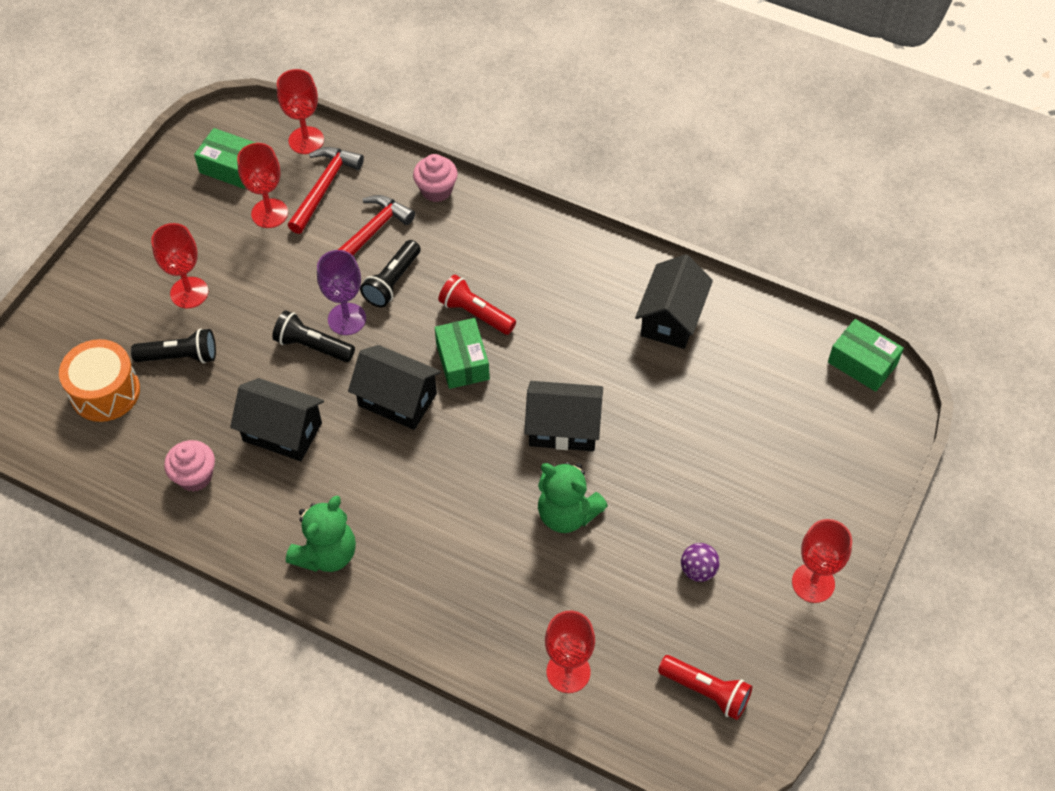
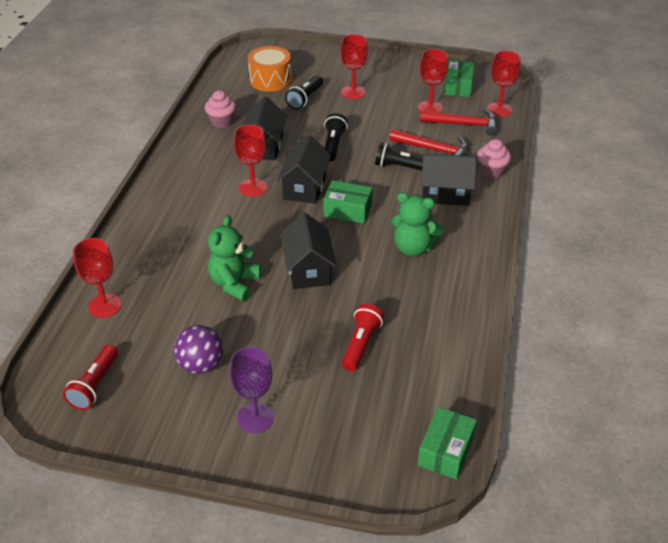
camera: 75 degrees right, 15 degrees down
black flashlight [131,329,216,364] -> black flashlight turned 45 degrees clockwise [285,75,323,109]
green teddy bear [286,495,356,572] -> green teddy bear moved to [390,193,443,256]
purple goblet [317,250,366,335] -> purple goblet moved to [229,347,274,433]
green box [435,318,490,389] -> green box turned 45 degrees clockwise [324,180,373,224]
red flashlight [438,275,516,335] -> red flashlight moved to [342,304,384,371]
black house [635,254,713,349] -> black house moved to [421,154,477,206]
purple ball [681,543,720,582] -> purple ball [174,325,223,374], size x1.52
red goblet [792,519,852,603] -> red goblet moved to [234,125,267,197]

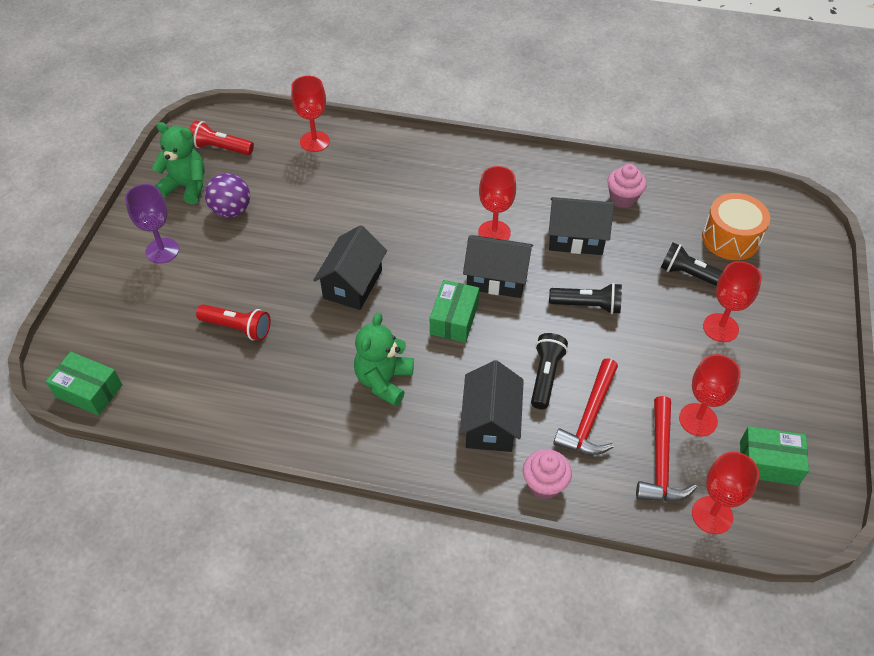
camera: 90 degrees right, 10 degrees up
green teddy bear [208,215,261,301] -> green teddy bear moved to [152,122,205,204]
black house [280,212,337,289] -> black house turned 60 degrees counterclockwise [313,225,387,310]

